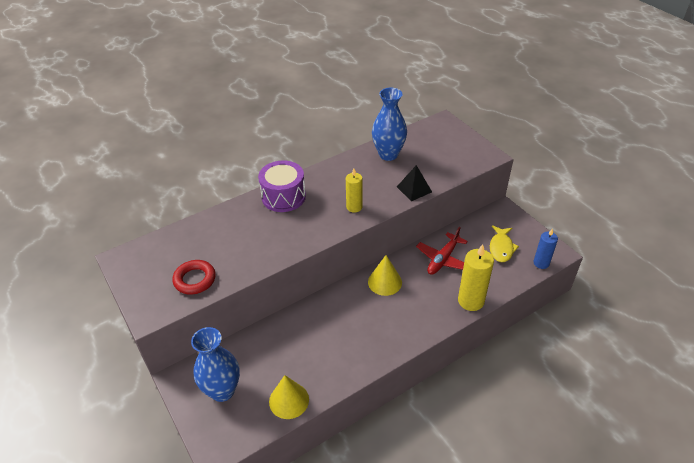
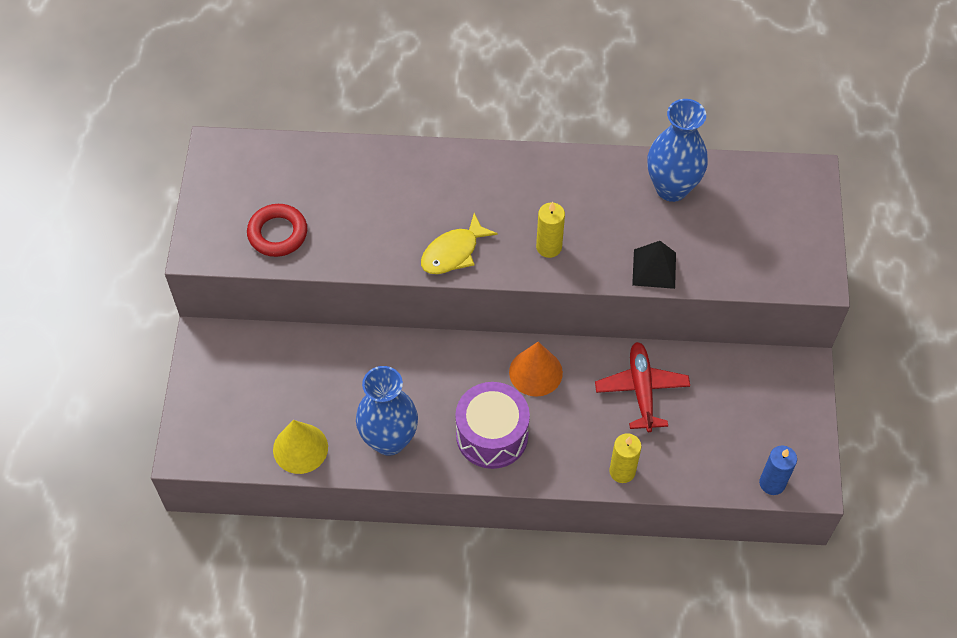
camera: 35 degrees right, 15 degrees up
blue vase [191,327,240,402] -> blue vase moved to [356,366,418,456]
purple drum [258,160,306,212] -> purple drum moved to [455,382,530,469]
yellow cone [368,255,402,296] -> orange cone [509,342,563,397]
red plane [416,227,468,275] -> red plane turned 105 degrees clockwise [595,342,690,432]
yellow candle [458,244,494,311] -> yellow candle [609,433,642,483], size x0.63
yellow fish [490,225,519,262] -> yellow fish moved to [421,213,498,274]

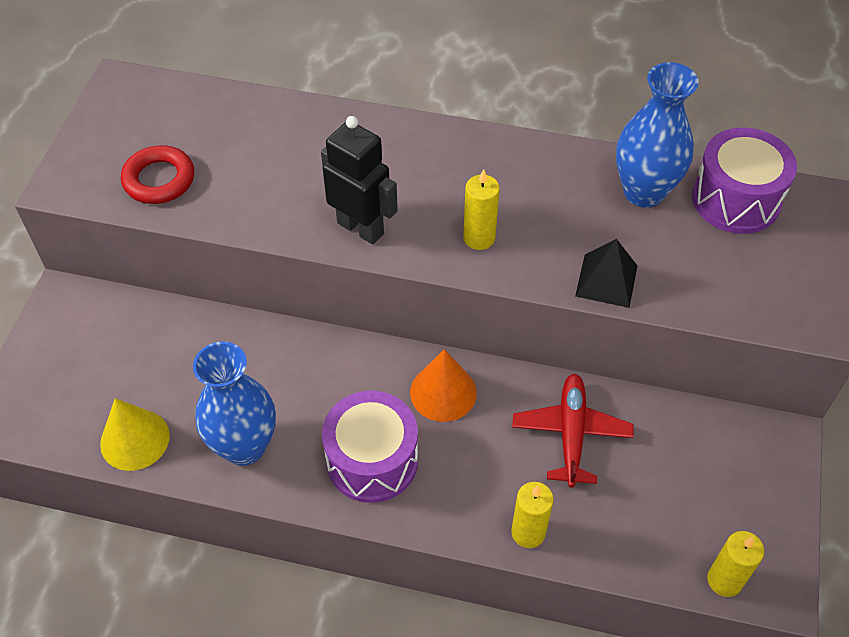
camera: 10 degrees right, 5 degrees down
yellow fish [421,213,498,274] -> black robot [321,116,398,245]
blue candle [759,445,797,495] -> yellow candle [707,531,764,597]
none -> purple drum [692,128,797,234]

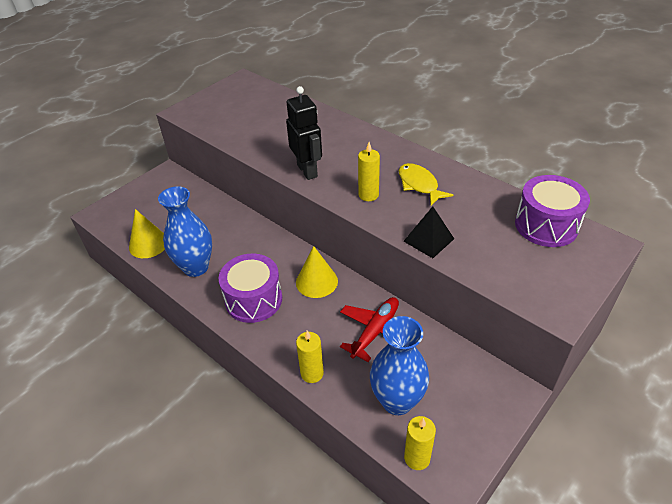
camera: 30 degrees right, 10 degrees down
red ring [121,145,194,204] -> none
orange cone [410,349,477,422] -> yellow cone [296,246,338,298]
blue vase [616,62,699,207] -> blue vase moved to [370,316,429,415]
none -> yellow fish [399,163,453,206]

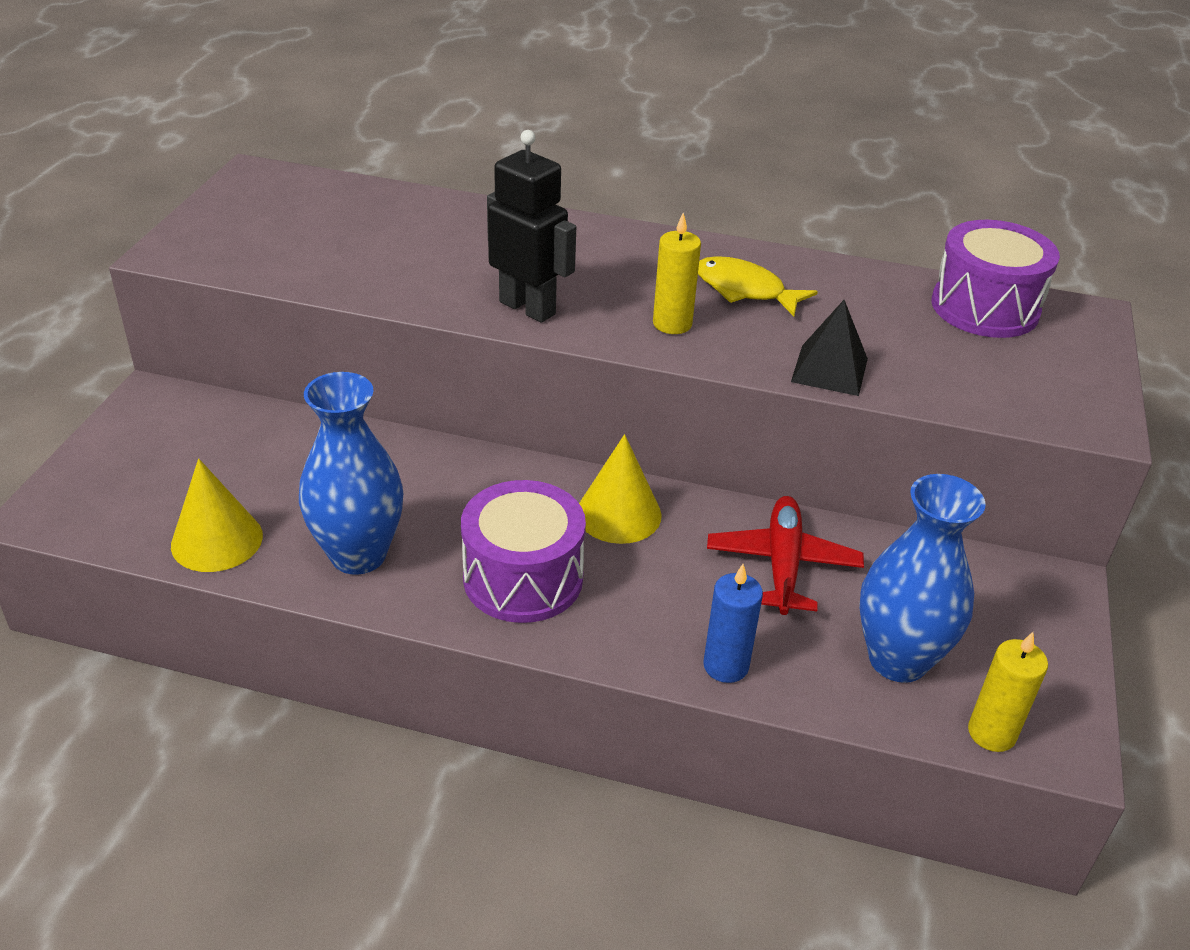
camera: 30 degrees left, 5 degrees down
yellow candle [296,331,324,383] -> blue candle [703,564,763,683]

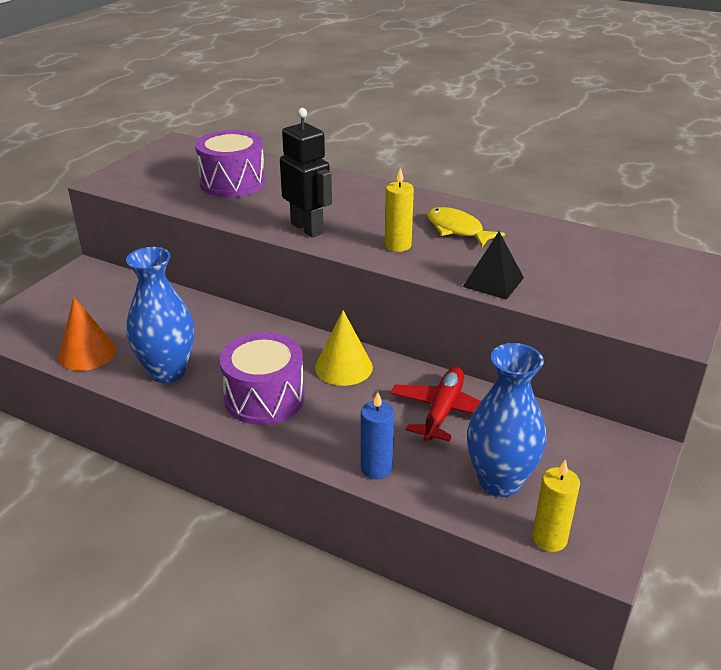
camera: 15 degrees right, 5 degrees down
yellow cone [171,459,263,572] -> orange cone [58,297,116,371]
purple drum [931,220,1060,338] -> purple drum moved to [195,130,265,197]

